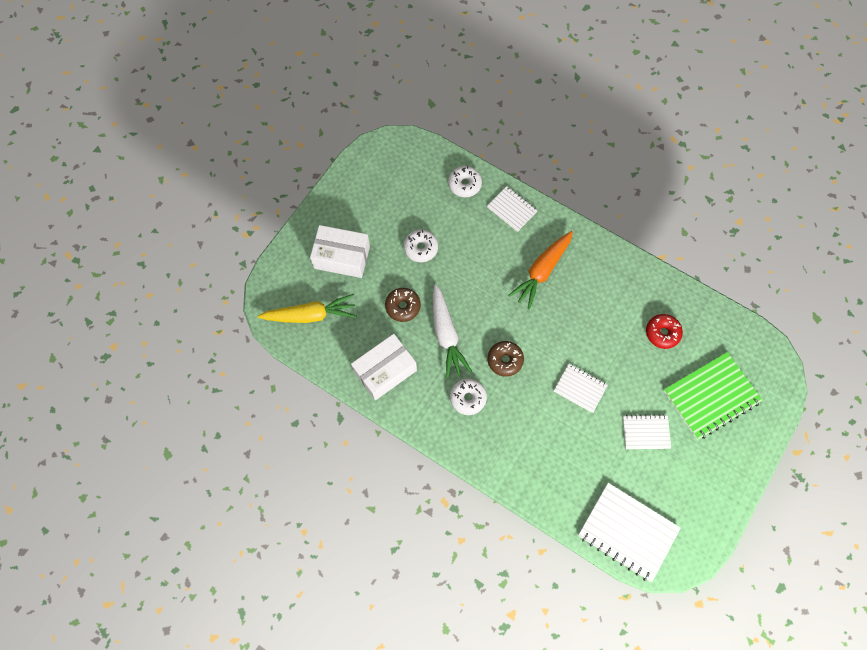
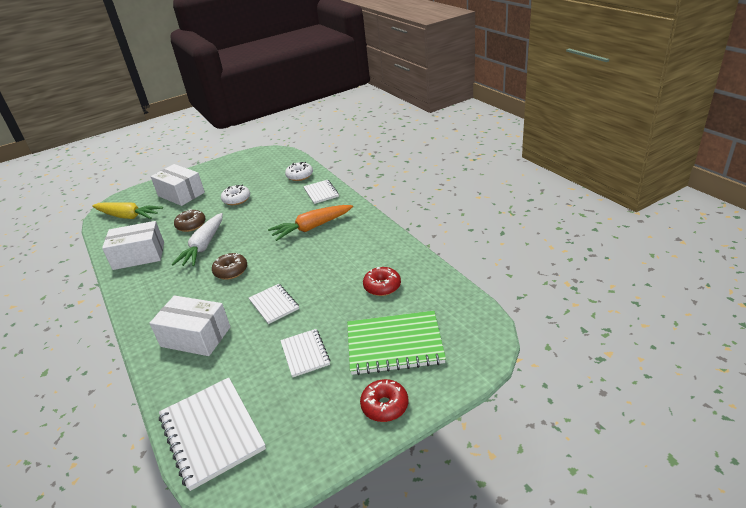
camera: 30 degrees right, 35 degrees down
white donut [450,379,487,415] -> none
white notebook [623,414,671,449] -> white notebook turned 45 degrees clockwise [280,329,330,377]
none -> white box [149,295,230,356]
none -> red donut [360,379,408,422]

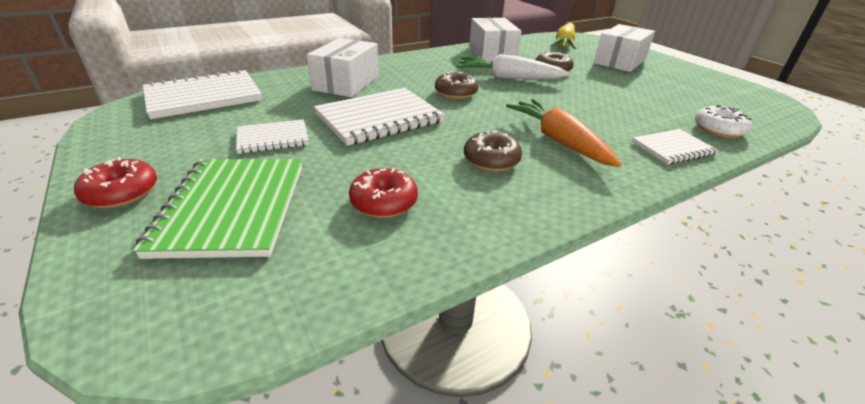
camera: 85 degrees right, 0 degrees up
white donut [221,185,250,205] -> none
white notebook [249,284,299,324] -> white notebook [314,88,445,146], size x1.77
none -> brown donut [464,131,522,172]

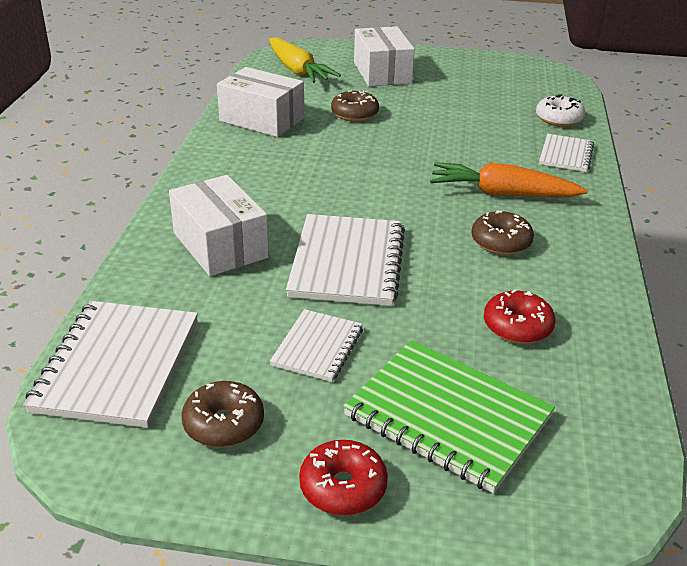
camera: 50 degrees left, 0 degrees up
brown donut [435,71,478,99] -> brown donut moved to [181,381,264,447]
white carrot [457,54,569,79] -> none

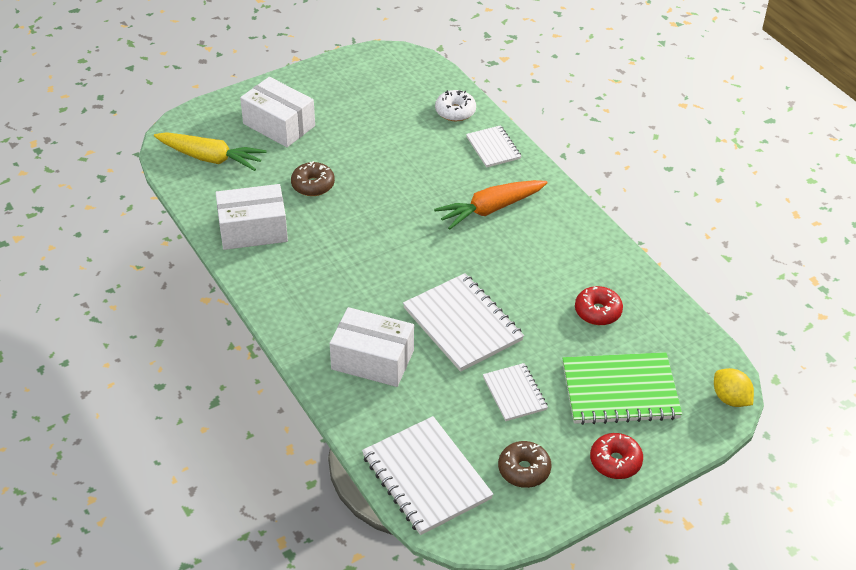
camera: 40 degrees left, 10 degrees up
brown donut [471,210,534,255] -> none
none -> yellow lemon [714,368,754,407]

